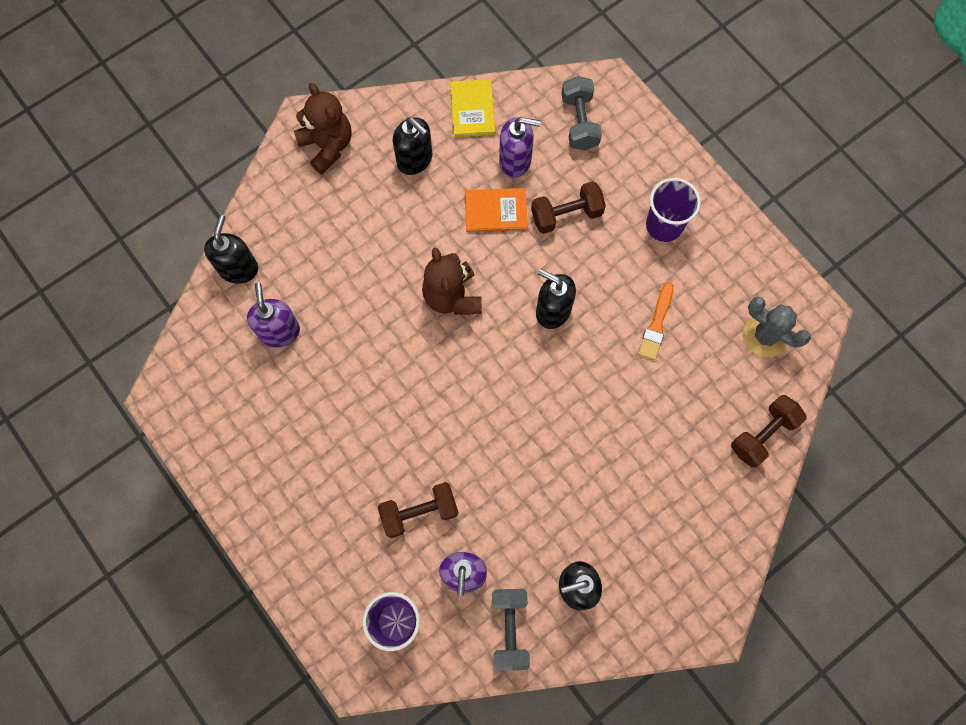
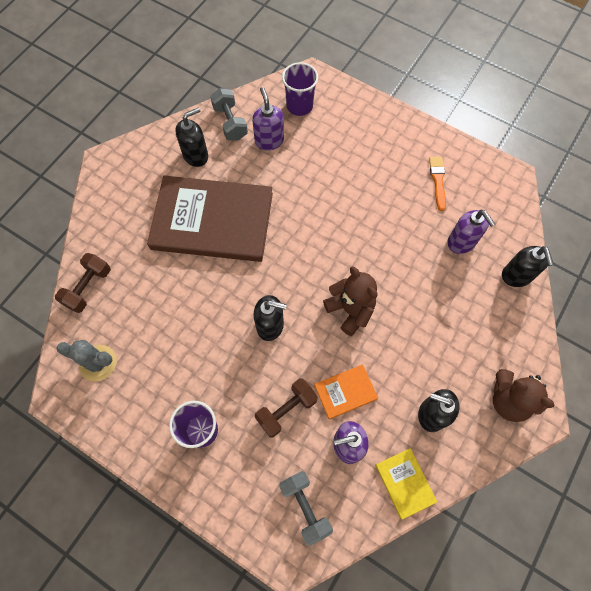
camera: 160 degrees right, 5 degrees down
brown dumbbell [378,482,458,538] -> none
orange brush [638,282,674,360] -> orange brush moved to [429,157,446,211]
none -> brown book [147,176,273,262]

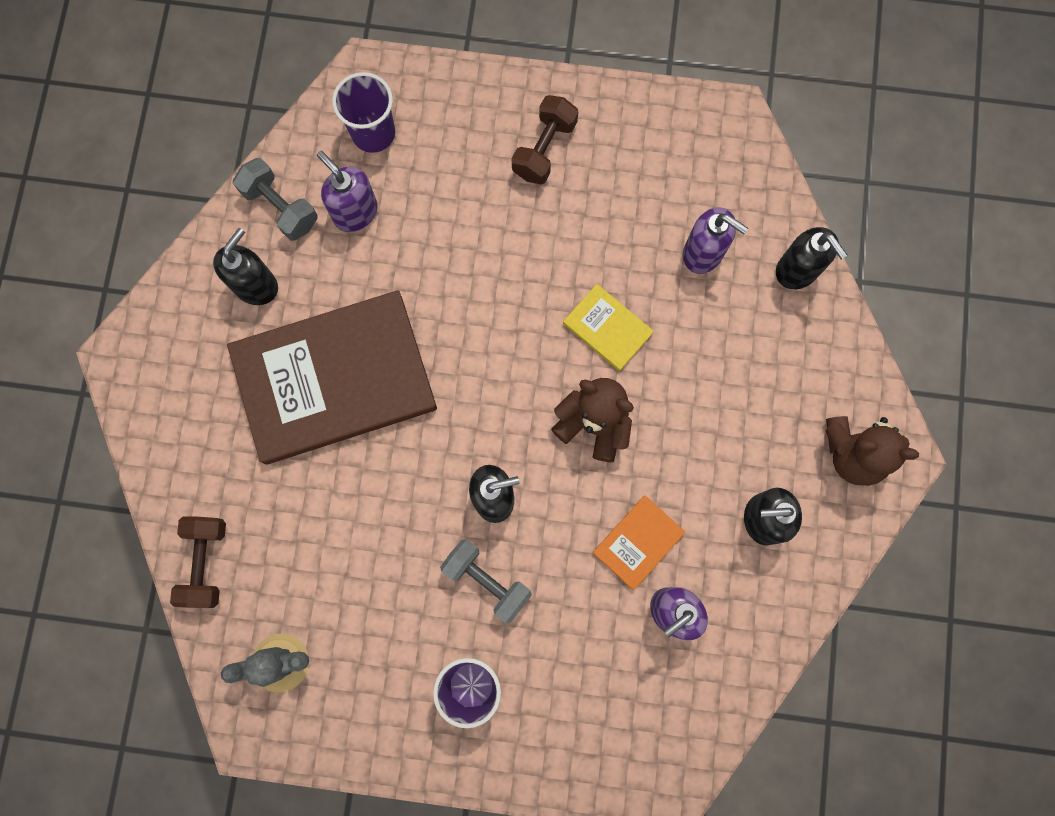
camera: 25 degrees left, 10 degrees up
brown dumbbell [255,378,318,437] -> brown dumbbell moved to [512,95,578,184]
grey dumbbell [279,471,333,546] -> grey dumbbell moved to [440,539,532,623]
yellow book [375,448,437,519] -> yellow book moved to [563,284,654,371]
orange brush [429,157,446,211] -> none

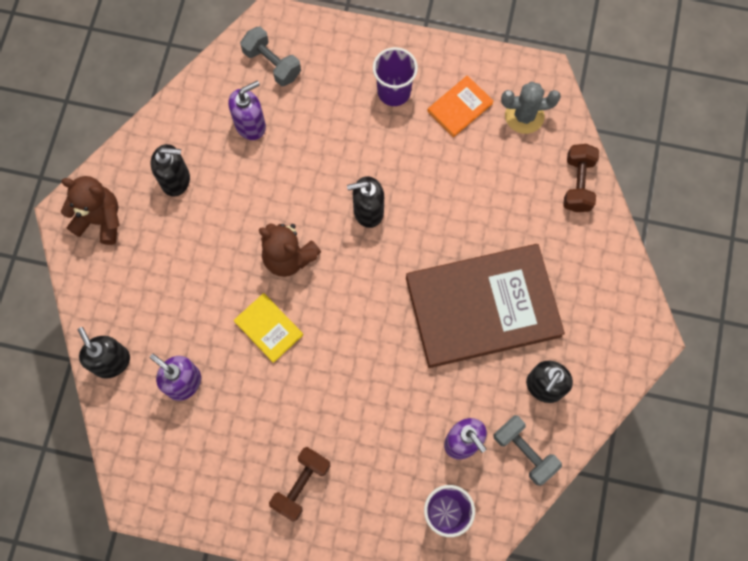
camera: 175 degrees left, 5 degrees down
grey dumbbell [440,539,532,623] -> grey dumbbell moved to [240,27,301,86]
orange book [593,495,685,590] -> orange book moved to [428,76,493,137]

